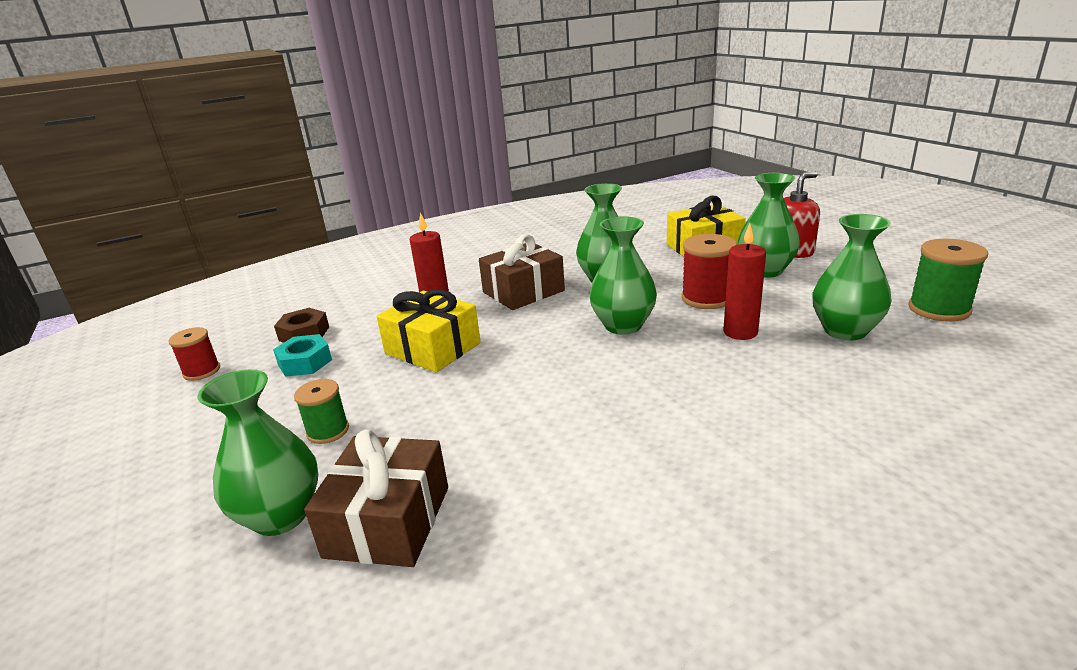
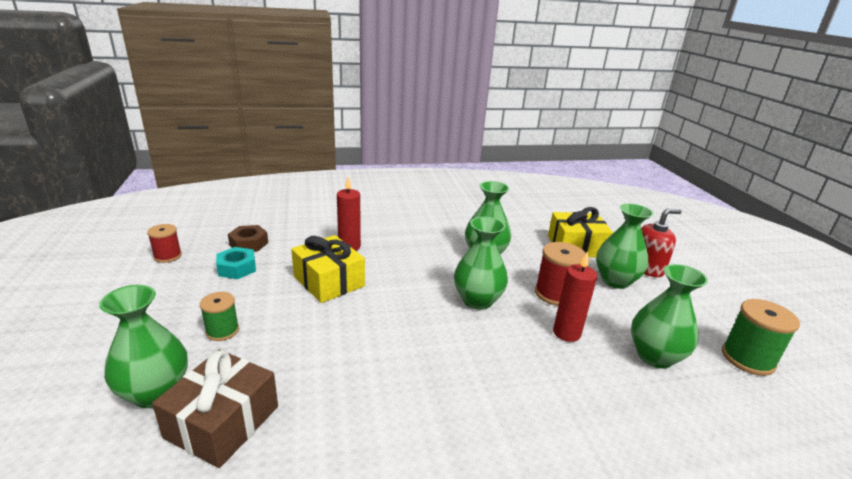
camera: 10 degrees right, 0 degrees up
brown gift [479,234,565,310] -> none

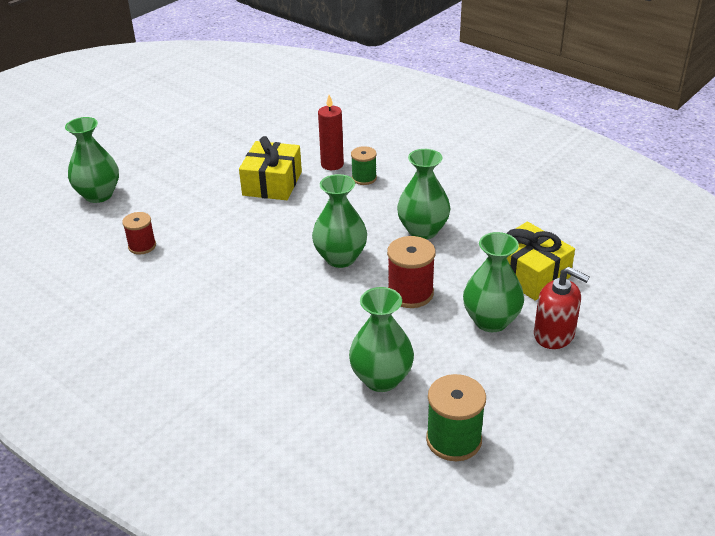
camera: 55 degrees right, 10 degrees up
red spool [147,224,182,263] -> red spool moved to [122,212,156,254]
brown gift [152,350,278,468] -> none
green spool [200,292,239,341] -> green spool moved to [351,146,377,185]
turquoise nut [216,247,256,279] -> none
brown nut [228,225,268,252] -> none
red candle [553,251,597,342] -> none

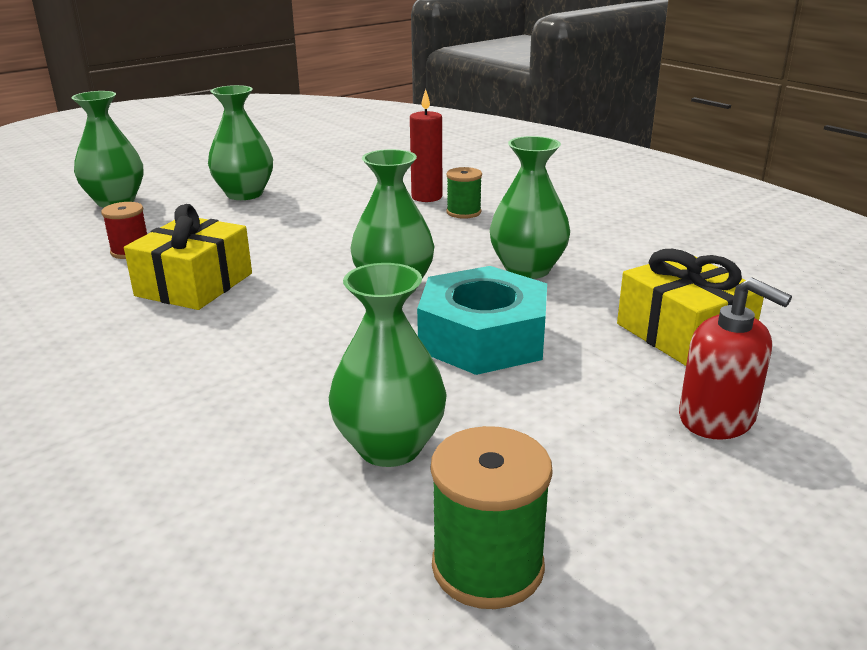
camera: 10 degrees right, 10 degrees down
yellow gift [239,136,302,200] -> yellow gift moved to [124,204,252,310]
red spool [387,236,436,308] -> turquoise nut [417,266,547,375]
green vase [463,232,524,332] -> green vase moved to [208,85,273,200]

